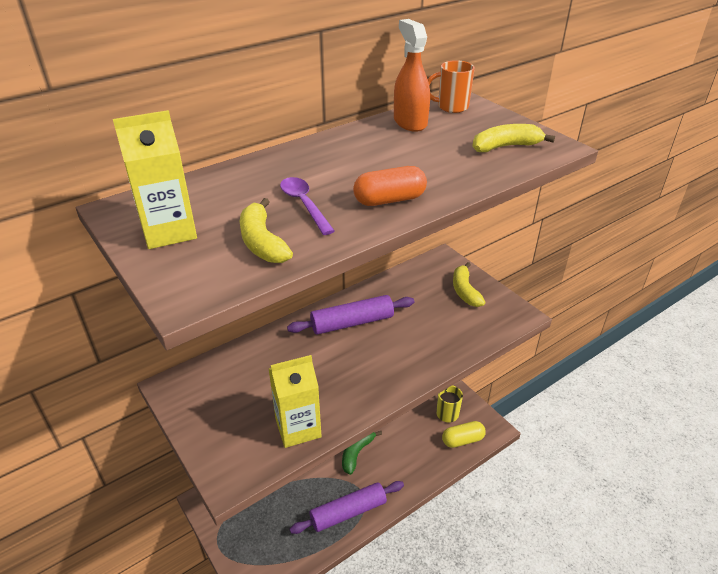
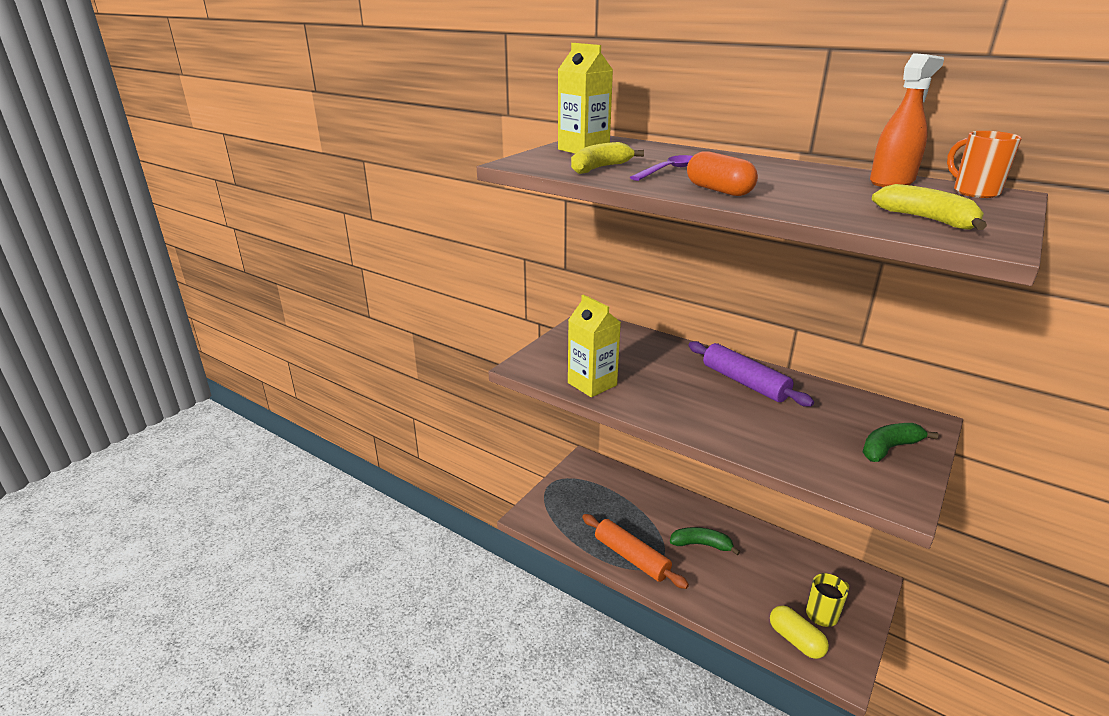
camera: 70 degrees right, 10 degrees down
purple rolling pin [290,481,404,534] -> orange rolling pin [582,514,689,589]
yellow banana [453,262,486,307] -> green banana [863,423,939,462]

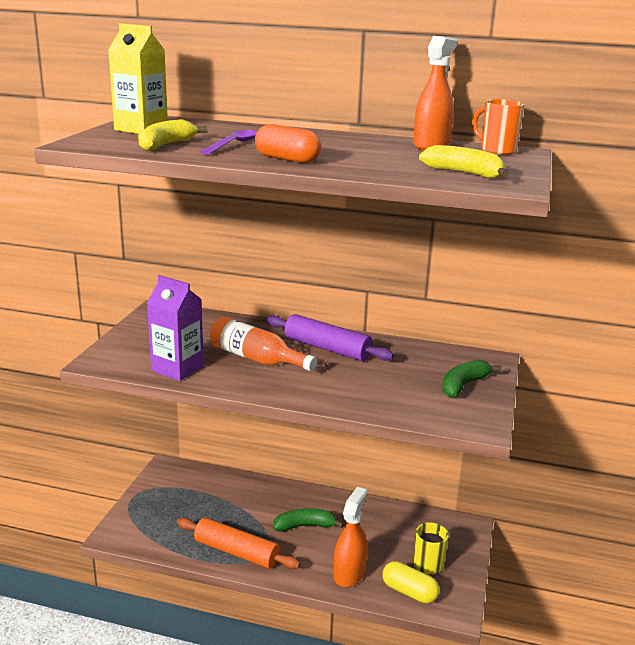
camera: 20 degrees left, 5 degrees down
yellow carton [568,294,621,397] -> purple carton [147,275,204,381]
none -> orange bottle [210,317,317,371]
none -> orange spray bottle [334,487,368,587]

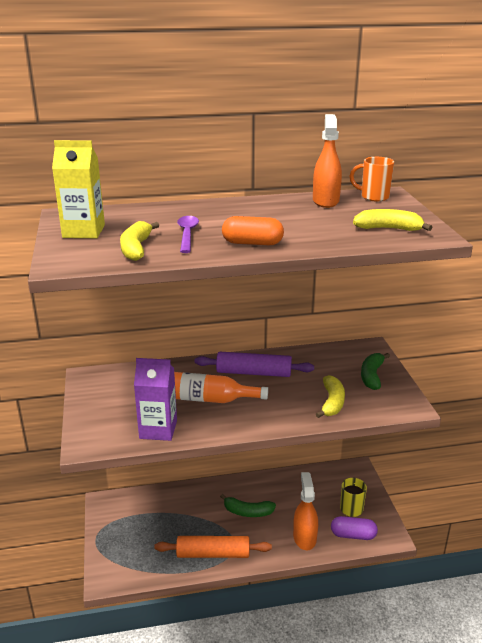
camera: 25 degrees left, 5 degrees up
green banana [273,508,344,532] -> green banana turned 135 degrees counterclockwise [220,494,276,517]
yellow capsule [382,561,439,603] -> purple capsule [331,516,378,540]
none -> yellow banana [316,375,345,418]

